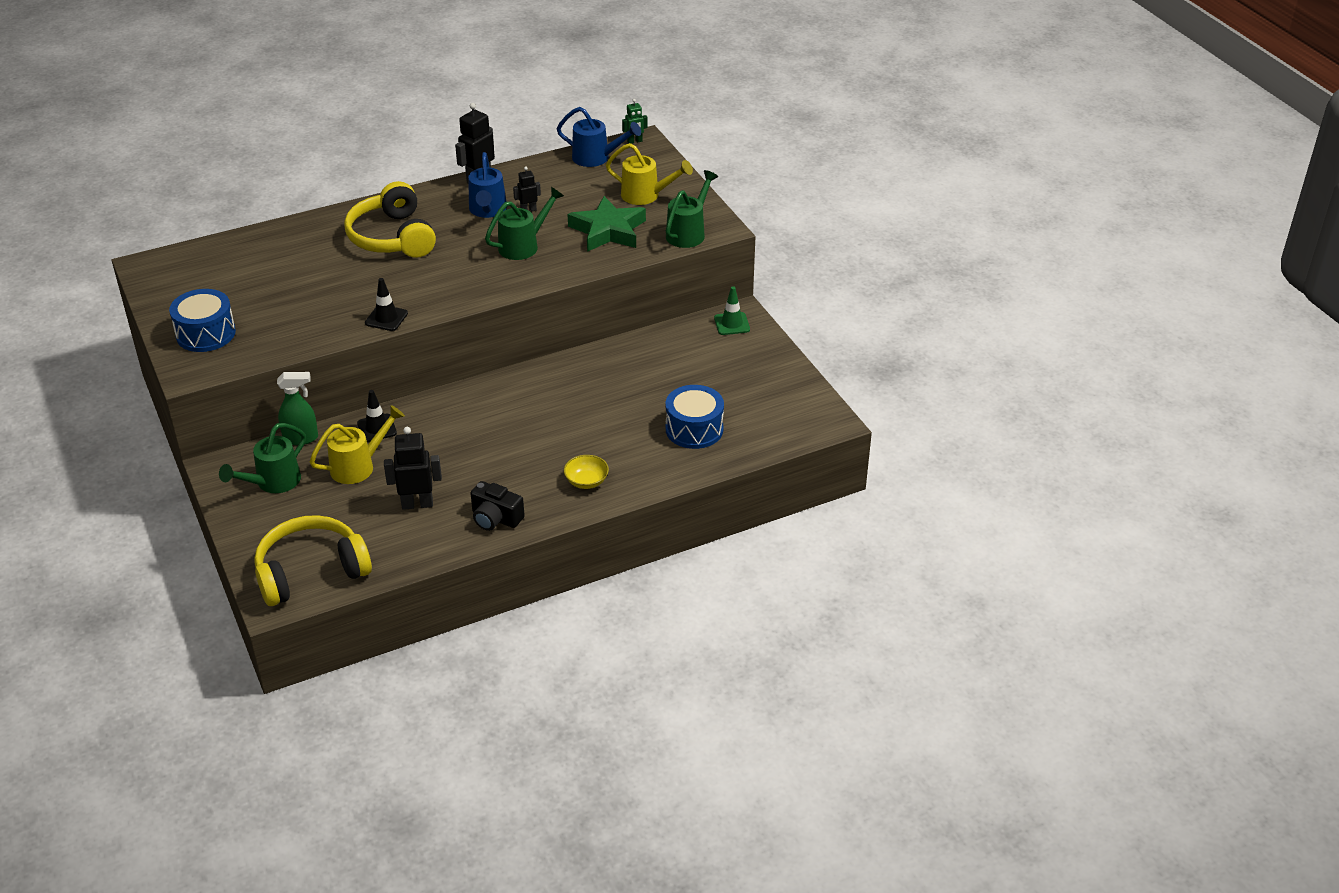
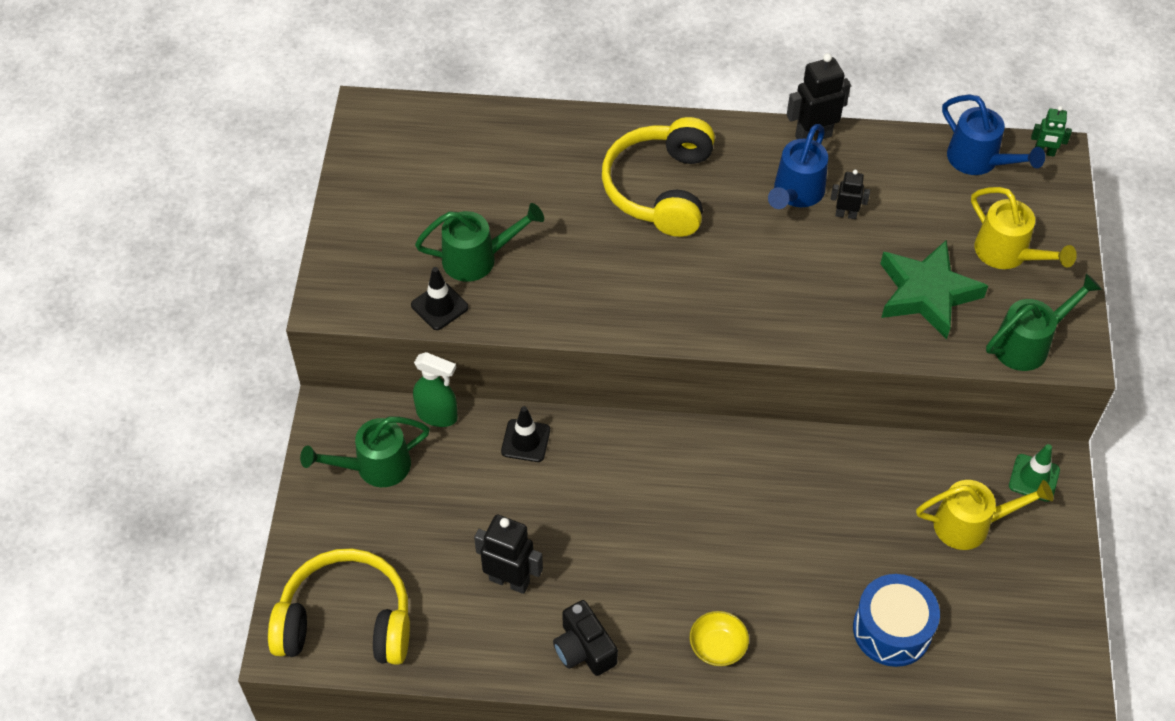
camera: 30 degrees right, 15 degrees up
blue drum [169,289,236,352] -> none
yellow watering can [310,405,405,484] -> yellow watering can moved to [916,480,1054,550]
black traffic cone [365,278,408,331] -> black traffic cone moved to [411,267,468,330]
green watering can [485,187,564,260] -> green watering can moved to [415,203,544,282]

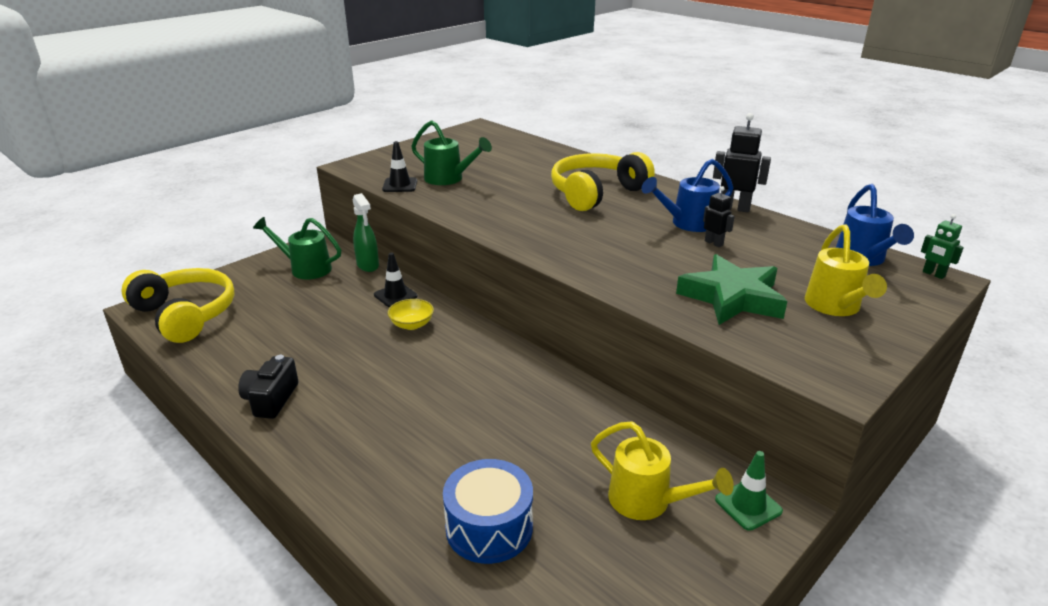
camera: 40 degrees right, 25 degrees down
black robot [474,515,543,594] -> none
yellow bowl [690,611,749,666] -> yellow bowl moved to [388,299,434,330]
green watering can [986,273,1102,371] -> none

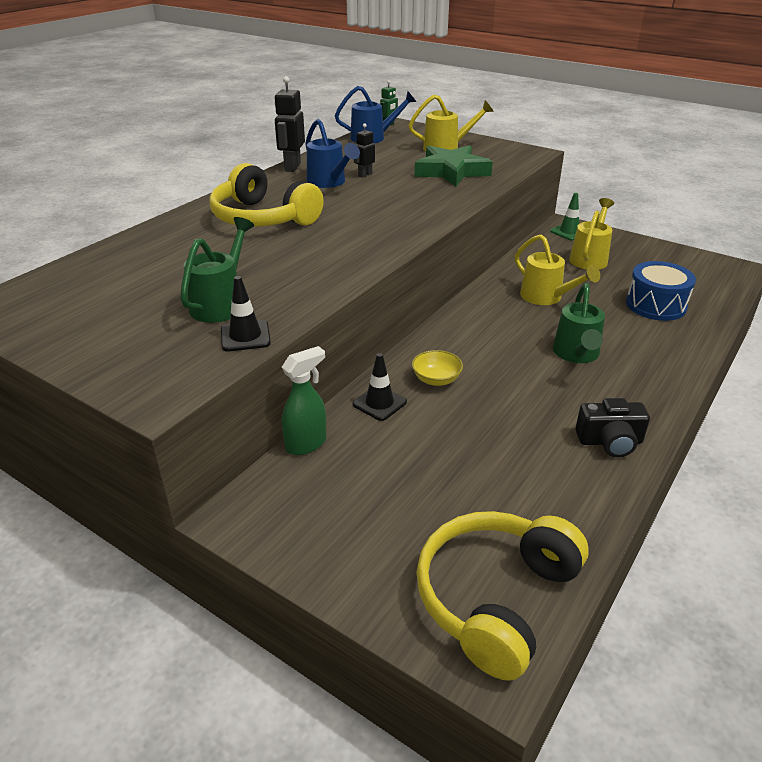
camera: 100 degrees left, 5 degrees up
green watering can [253,217,341,279] -> green watering can moved to [553,283,605,363]
none -> yellow watering can [515,234,600,305]

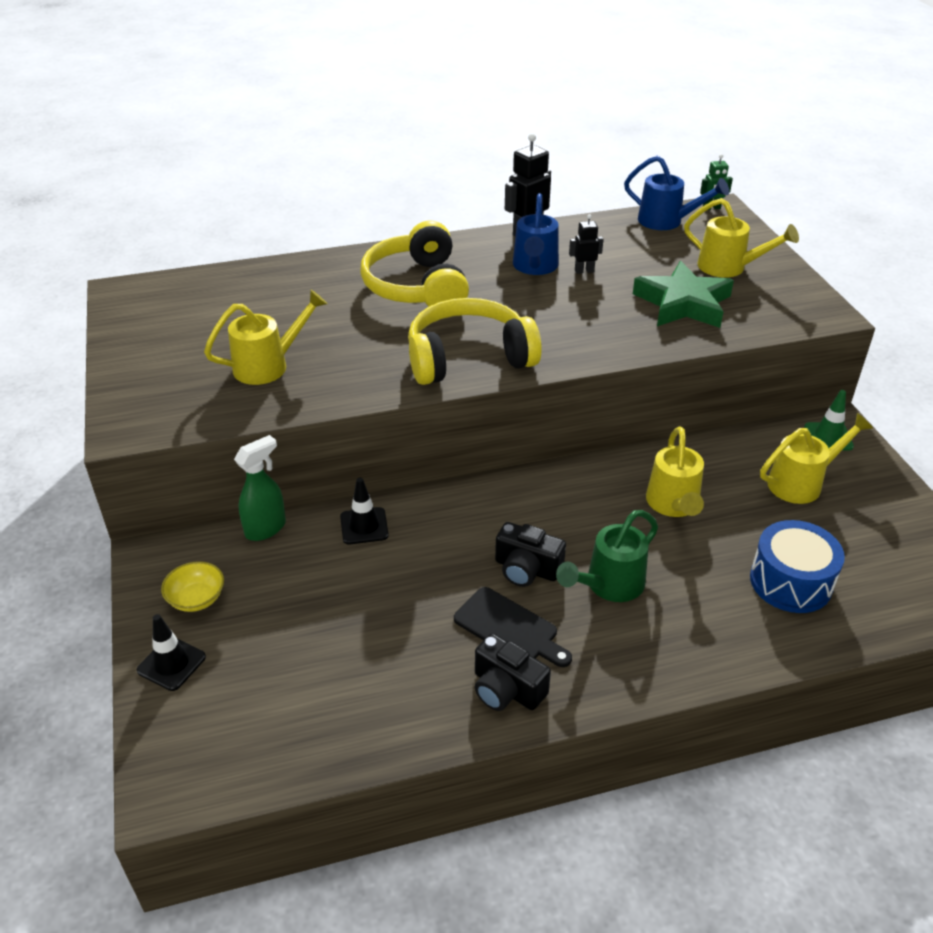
camera: 40 degrees right, 5 degrees up
green watering can [180,217,254,323] -> yellow watering can [204,290,328,385]
black traffic cone [221,276,271,352] -> black traffic cone moved to [137,614,206,691]
green spray bottle [282,346,327,455] -> green spray bottle turned 45 degrees counterclockwise [234,435,286,541]
yellow bowl [412,350,463,386] -> yellow bowl moved to [161,561,224,612]
yellow headphones [416,511,589,681] -> yellow headphones moved to [408,298,542,385]
none -> black cutting board [454,587,572,667]
none -> black camera [495,522,566,587]

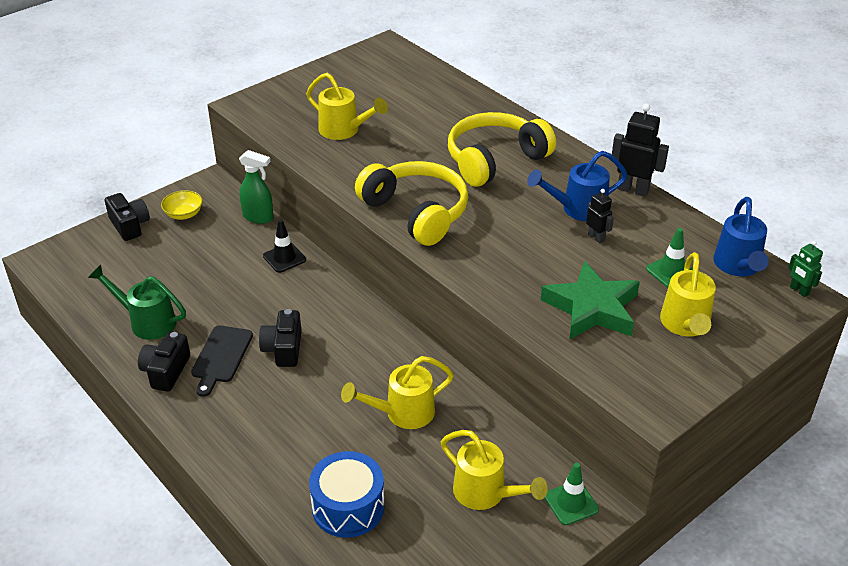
camera: 65 degrees right, 0 degrees up
black traffic cone [137,614,206,691] -> black camera [105,193,150,241]
green watering can [556,510,658,602] -> green watering can moved to [88,265,186,340]
none -> green traffic cone [646,228,693,288]

